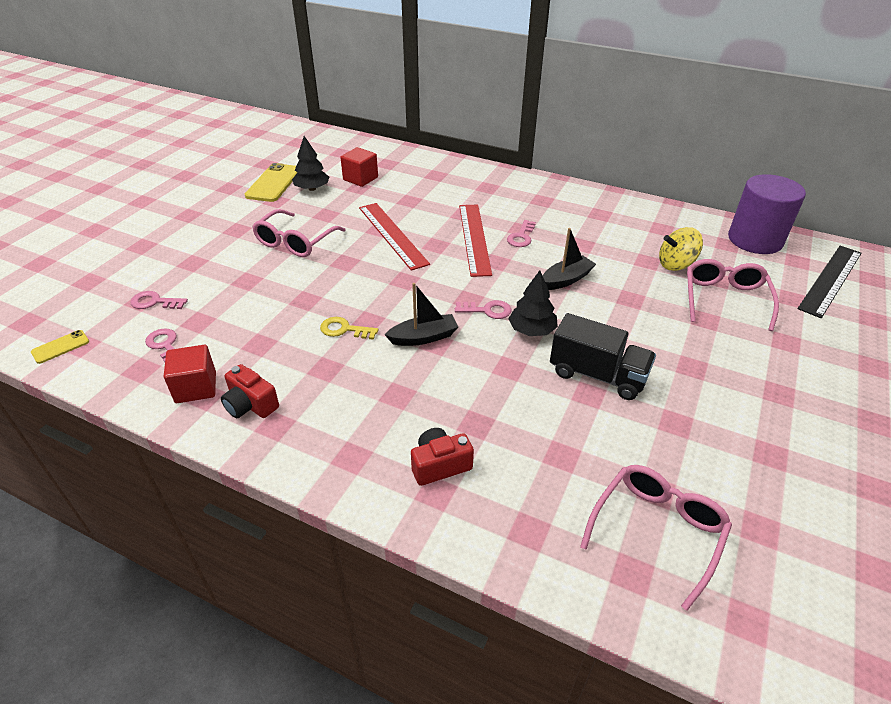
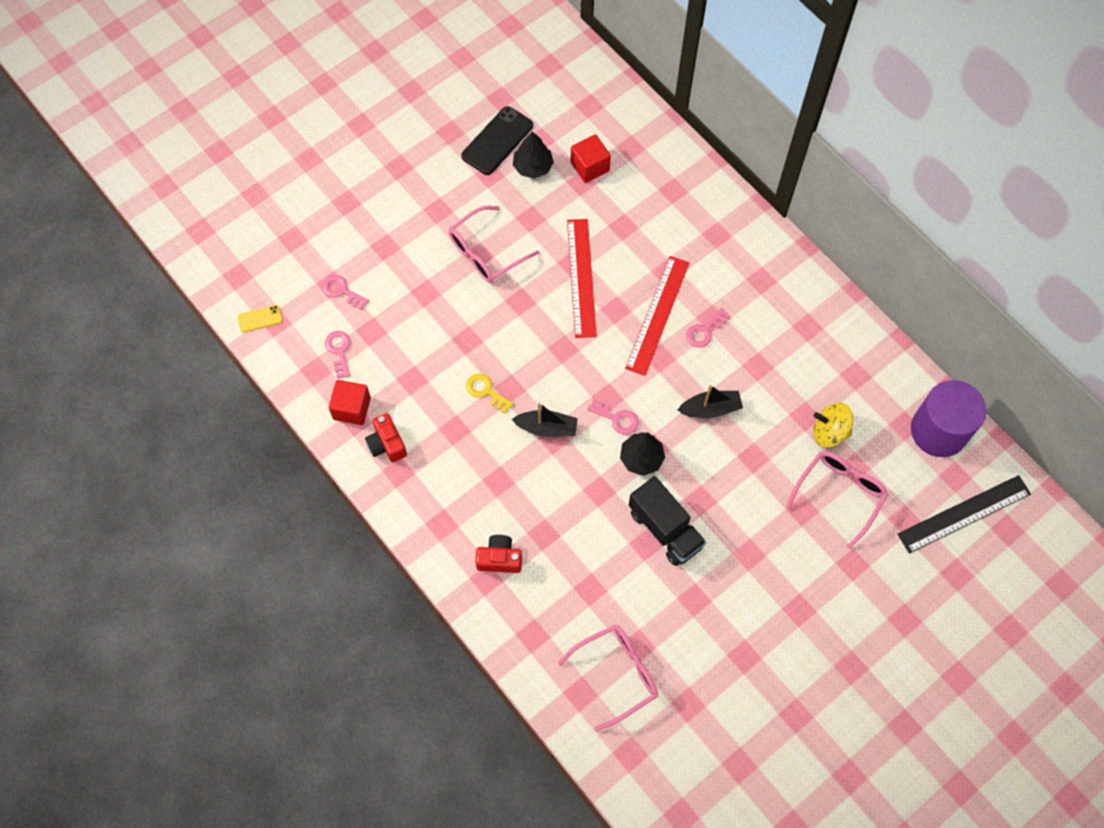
camera: 25 degrees right, 25 degrees up
yellow phone [245,163,297,202] -> black phone [461,106,533,175]

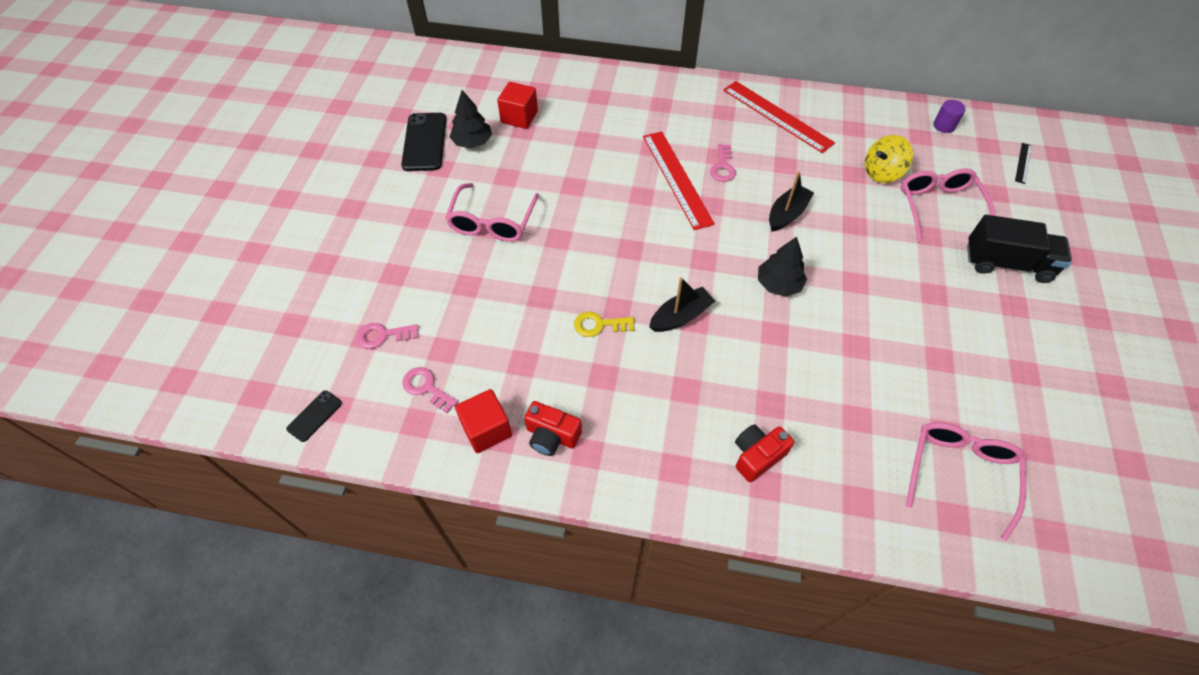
camera: 40 degrees left, 10 degrees down
yellow phone [238,305,283,333] -> black phone [286,390,342,442]
red ruler [567,219,597,338] -> red ruler moved to [723,81,835,153]
pink key [587,399,638,435] -> none
black truck [629,476,706,566] -> black truck moved to [967,215,1072,283]
black ruler [898,475,1031,554] -> black ruler [1015,143,1032,184], size x0.44
purple cylinder [911,380,987,457] -> purple cylinder [933,100,966,133], size x0.41

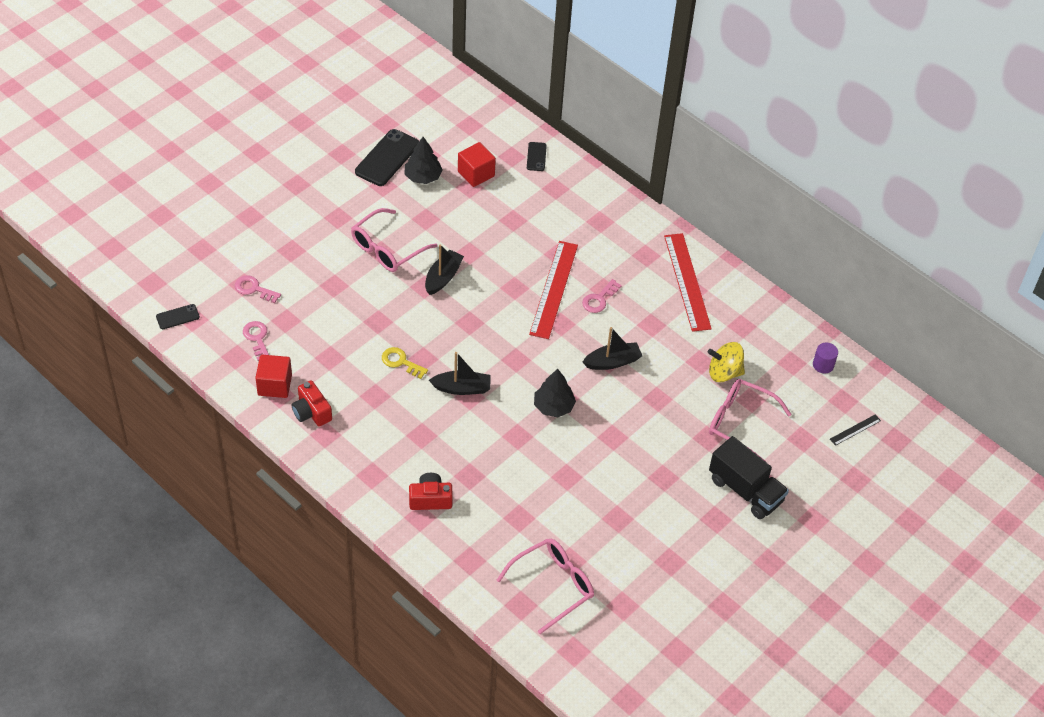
camera: 30 degrees right, 5 degrees down
pink glasses [901,169,995,242] -> pink glasses turned 90 degrees counterclockwise [709,379,792,461]
none -> black boat [425,245,464,295]
none -> black phone [527,142,547,171]

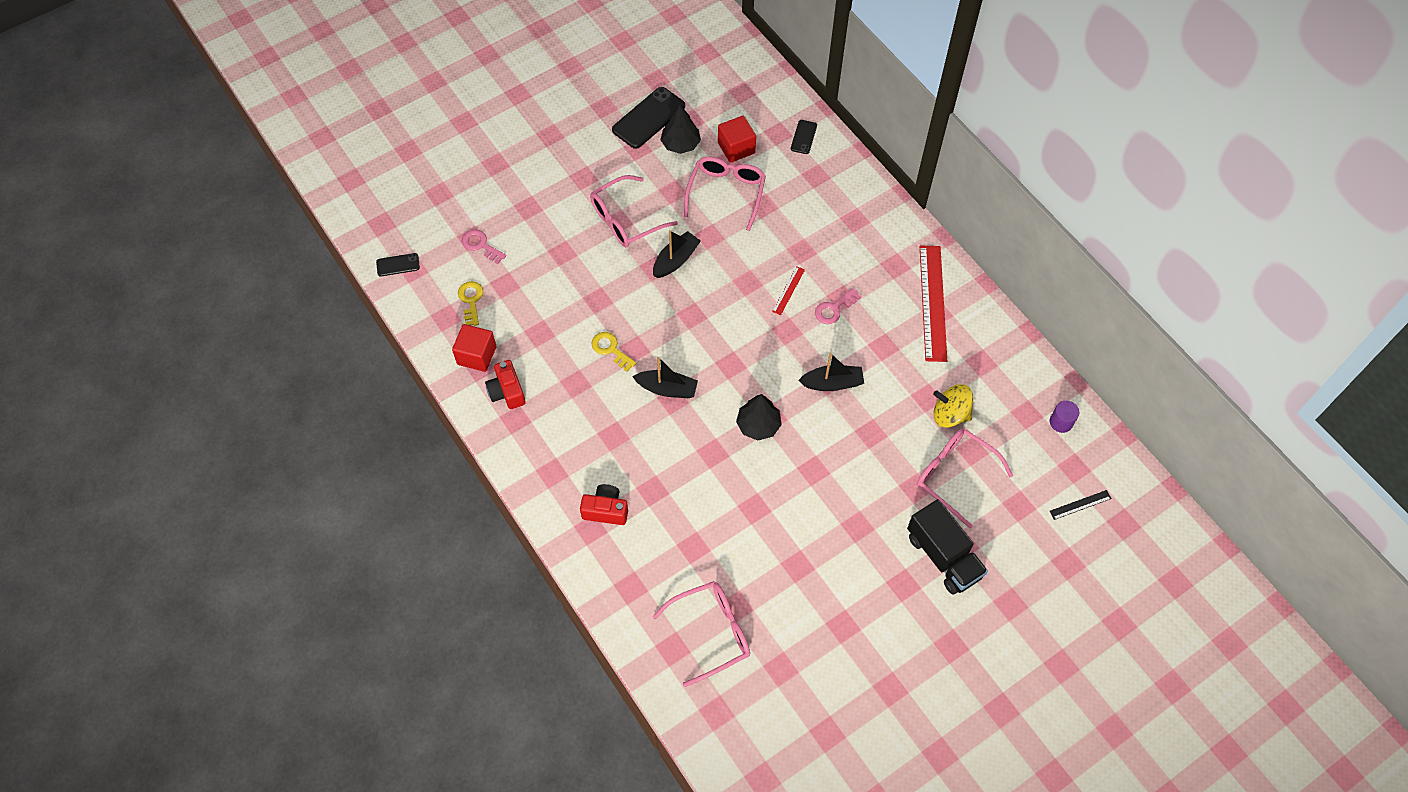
camera: 15 degrees right, 10 degrees up
pink key [243,321,269,361] -> yellow key [458,281,483,326]
red ruler [529,241,578,339] -> red ruler [772,266,805,315], size x0.44
none -> pink glasses [684,157,766,231]

